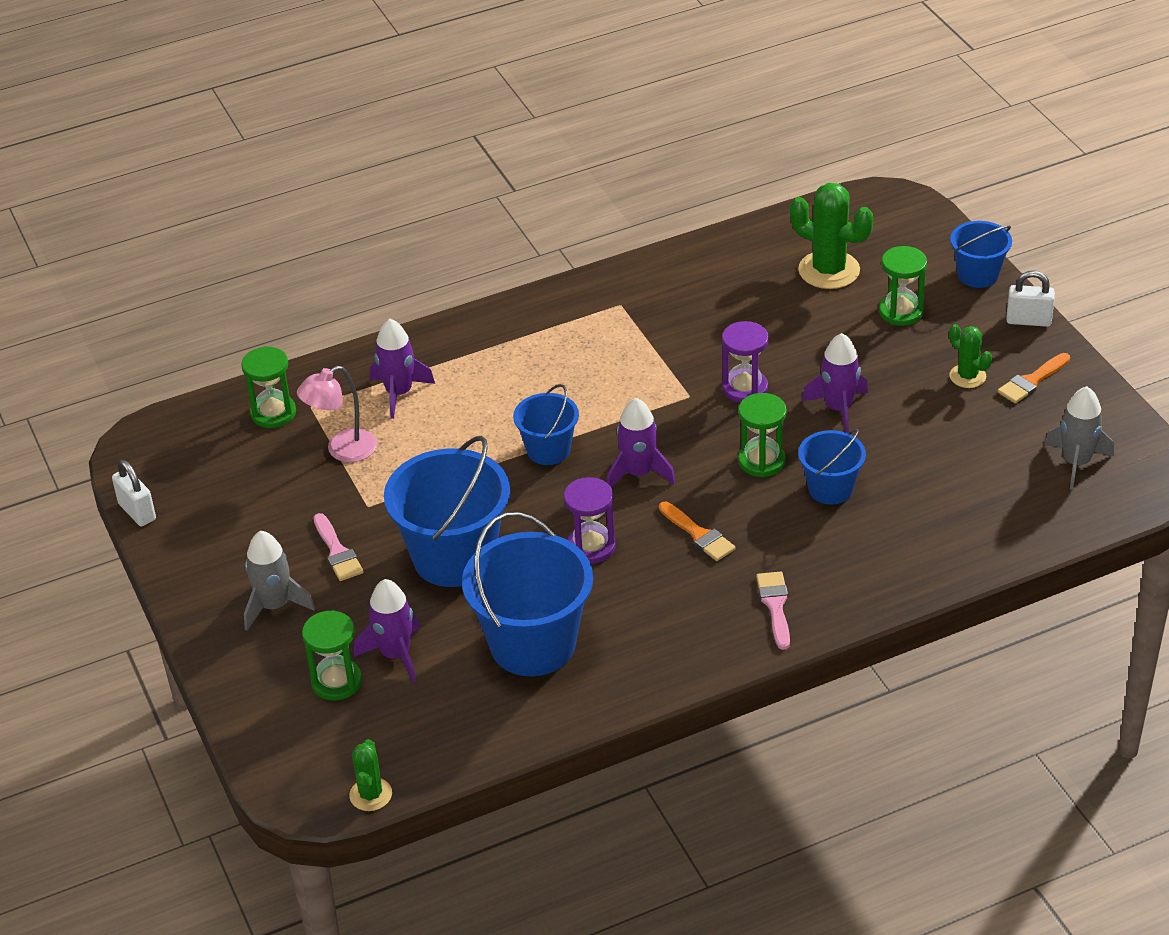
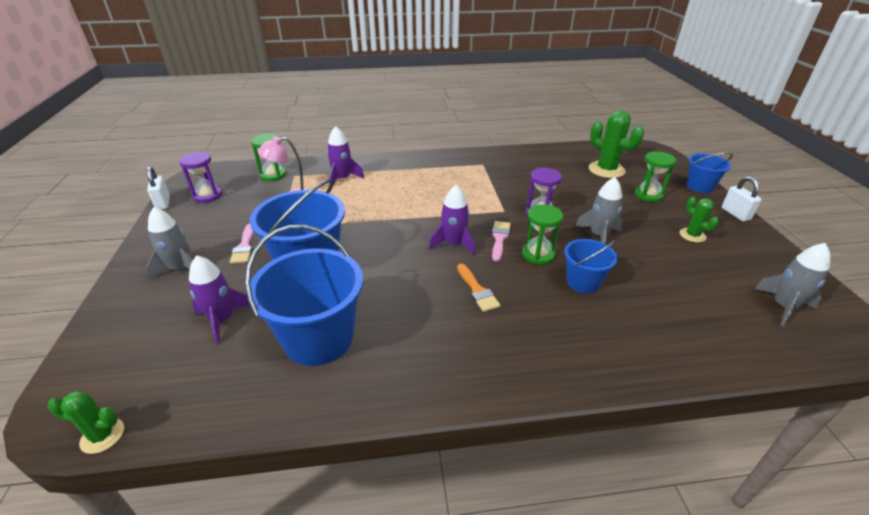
camera: 15 degrees right, 5 degrees down
green hourglass [302,610,362,701] -> none
green cactus [349,739,392,811] -> green cactus turned 75 degrees clockwise [48,391,124,454]
blue bucket [513,384,579,465] -> none
purple hourglass [564,477,616,564] -> purple hourglass moved to [179,152,222,203]
pink brush [756,572,790,650] -> pink brush moved to [492,221,511,261]
purple rocket [802,333,868,433] -> grey rocket [575,177,623,244]
orange brush [997,353,1070,403] -> none
white padlock [1006,271,1055,327] -> white padlock turned 45 degrees clockwise [722,176,761,221]

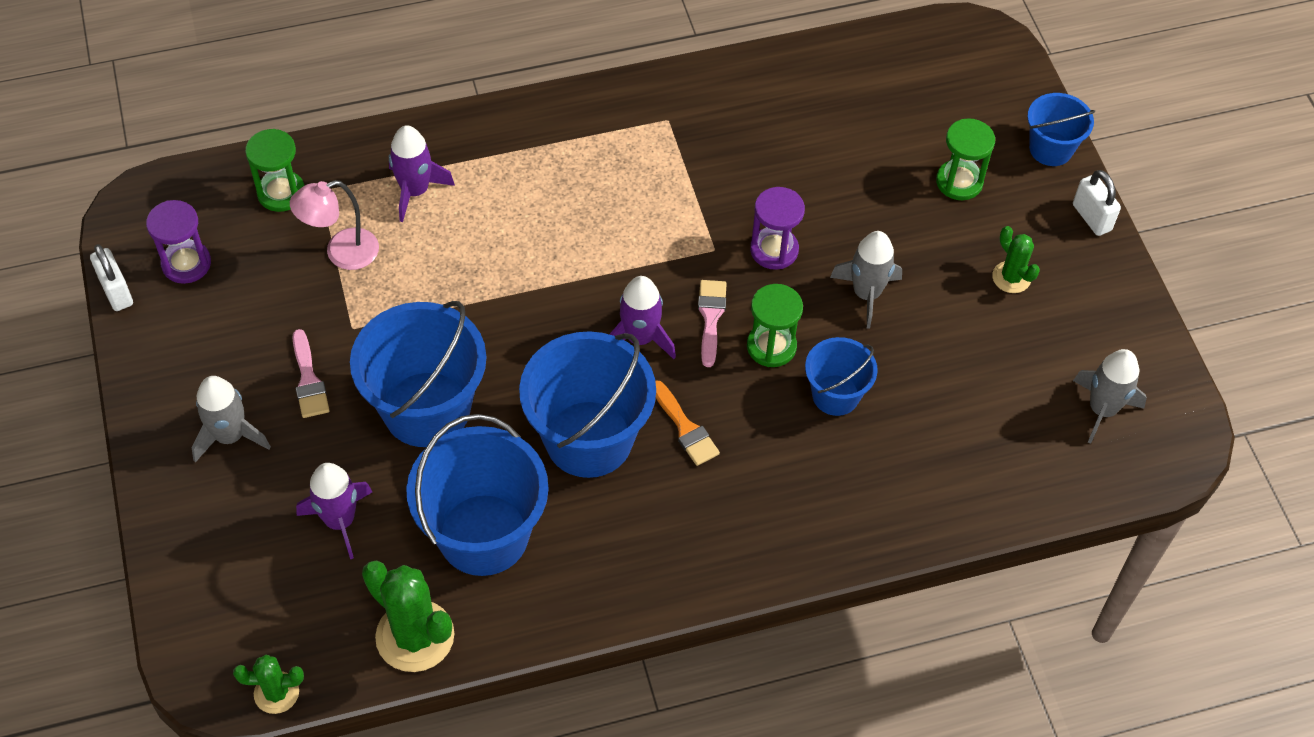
camera: 10 degrees left, 20 degrees up
green cactus [589,110,644,178] -> green cactus moved to [362,560,454,672]
none -> blue bucket [519,331,656,478]

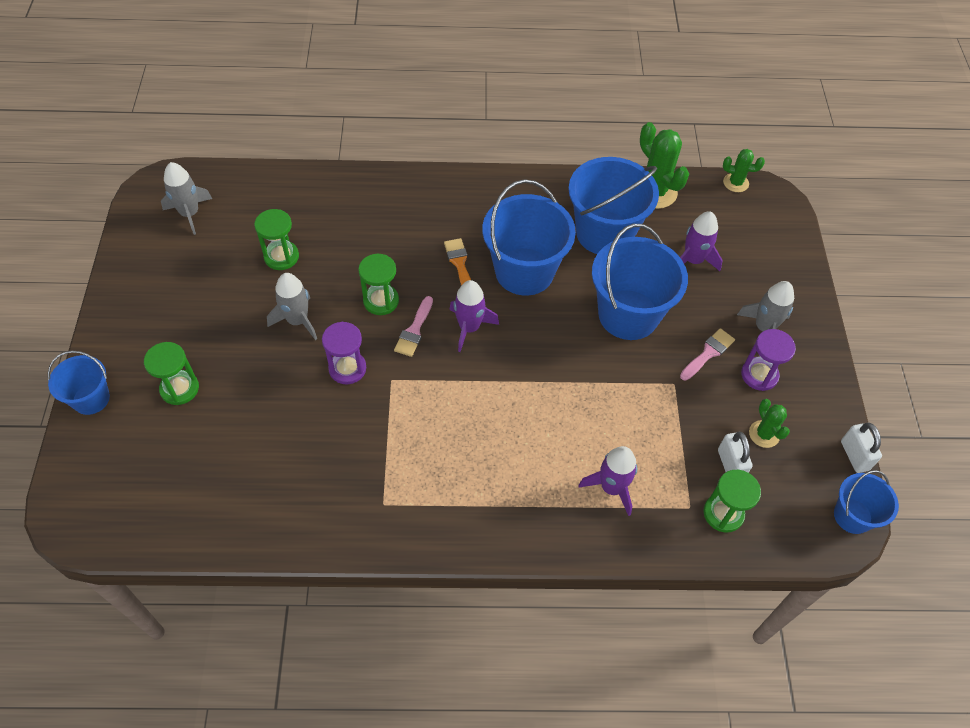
camera: 165 degrees left, 0 degrees up
purple hourglass [146,200,211,284] -> purple hourglass moved to [741,329,796,391]
pink lamp [290,180,379,270] -> none
pink brush [293,329,330,418] -> pink brush turned 45 degrees clockwise [680,328,735,381]
blue bucket [805,337,878,416] -> blue bucket moved to [834,470,899,534]
green cactus [992,226,1040,293] -> green cactus moved to [749,399,790,448]
white padlock [1073,170,1121,236] -> white padlock moved to [718,431,753,473]
none -> green hourglass [254,209,299,270]

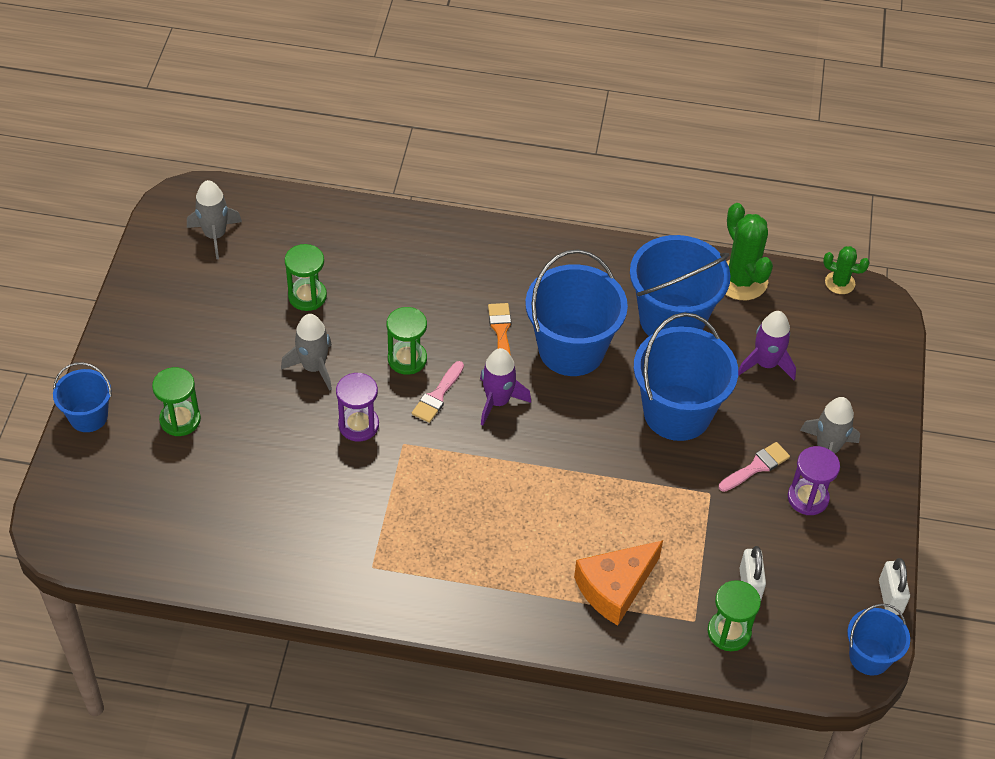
camera: 10 degrees right, 5 degrees down
purple rocket [579,446,637,516] -> orange cheese [574,540,663,625]
green cactus [749,399,790,448] -> none

